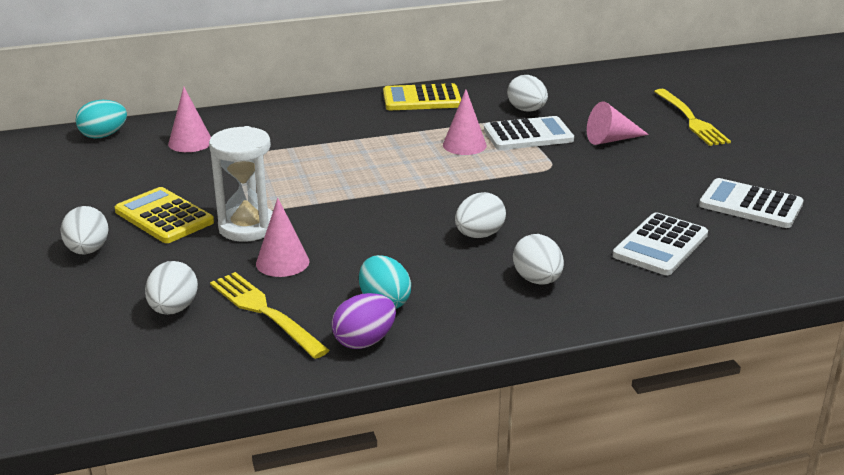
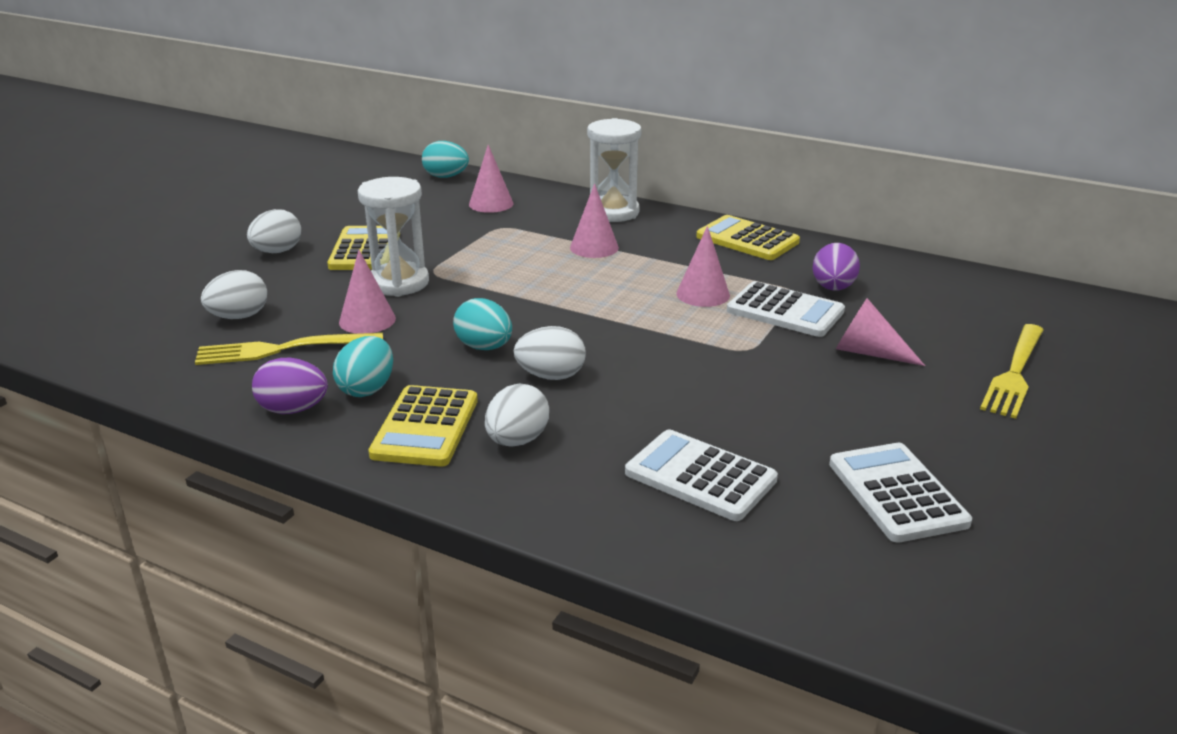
camera: 45 degrees right, 0 degrees up
yellow fork [210,272,330,359] -> yellow fork turned 105 degrees counterclockwise [195,333,383,365]
white egg [507,75,548,112] -> purple egg [812,243,860,291]
white calculator [613,212,708,275] -> white calculator turned 45 degrees clockwise [625,430,778,521]
none -> yellow calculator [368,385,478,467]
none -> turquoise egg [453,298,512,350]
none -> pink cone [570,184,619,258]
none -> white hourglass [587,118,642,222]

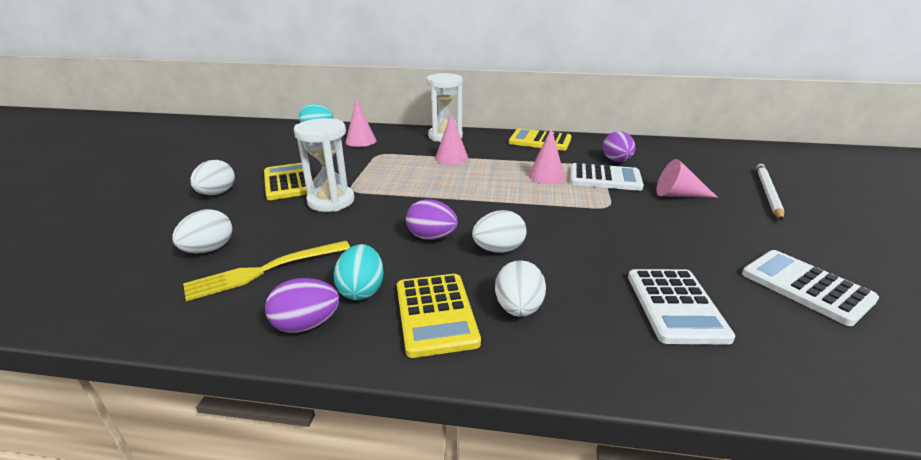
camera: 20 degrees left, 0 degrees up
pink cone [339,250,396,334] -> none
turquoise egg [453,298,512,350] -> purple egg [406,199,458,240]
white calculator [625,430,778,521] -> white calculator turned 105 degrees counterclockwise [628,269,735,344]
yellow fork [980,324,1044,419] -> white pencil [756,164,784,221]

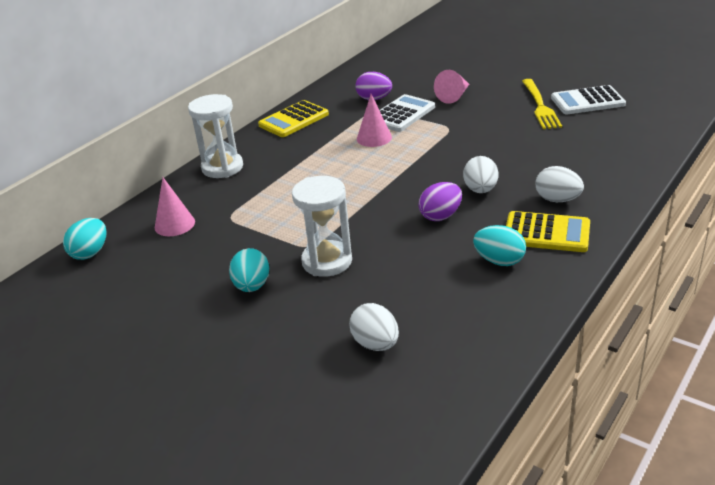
camera: 60 degrees left, 5 degrees up
yellow fork [183,241,350,301] -> yellow fork moved to [522,79,562,129]
white egg [190,160,235,195] -> none
yellow calculator [264,163,313,200] -> turquoise egg [229,248,269,292]
purple egg [265,278,339,333] -> none
pink cone [435,113,468,165] -> none
white calculator [628,269,735,344] -> none
white pencil [756,164,784,221] -> none

